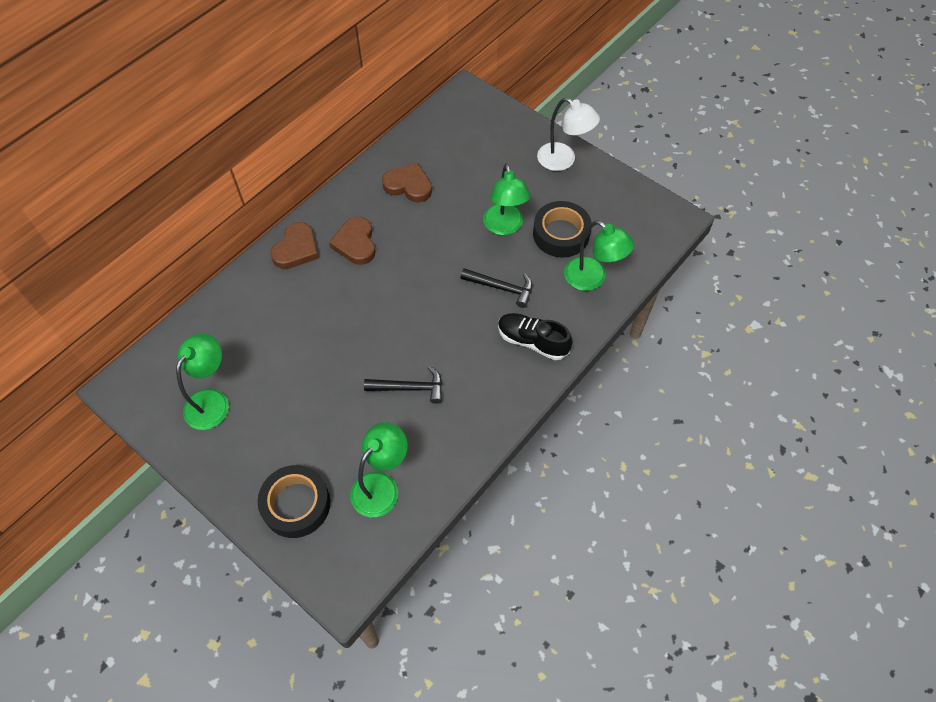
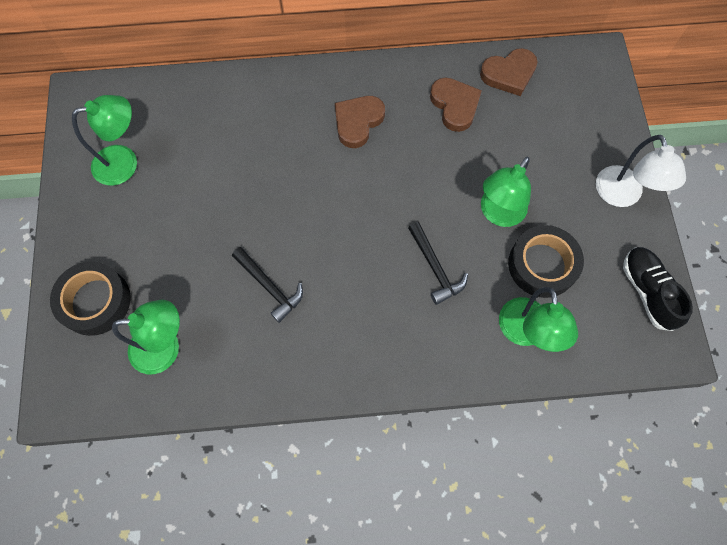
camera: 45 degrees right, 10 degrees up
brown heart [270,222,319,269] -> brown heart moved to [480,48,538,96]
black shoe [498,313,572,360] -> black shoe moved to [623,247,693,331]

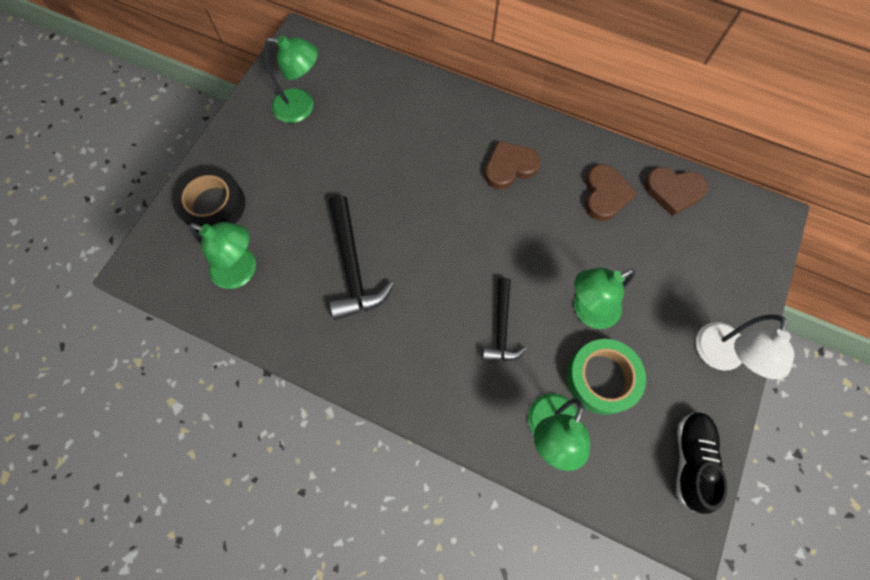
camera: 30 degrees right, 0 degrees up
black hammer [232,247,303,323] -> black hammer [329,195,394,320], size x1.55
black tape [508,225,584,298] -> green tape [567,339,646,415]

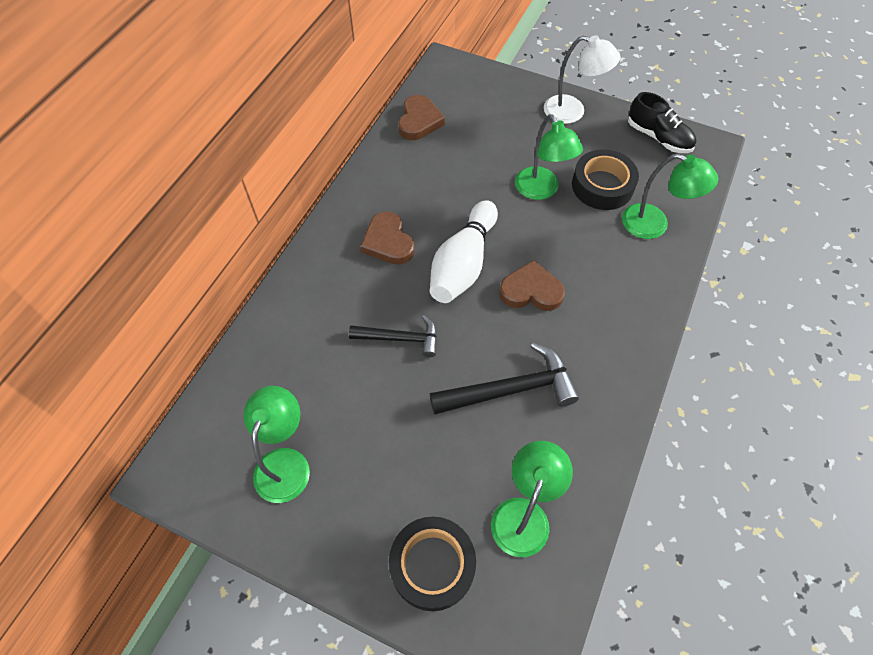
camera: 90 degrees left, 10 degrees down
black hammer [482,278,527,361] -> black hammer moved to [349,315,437,357]
green tape [567,339,646,415] -> black tape [572,149,639,210]
brown heart [585,164,637,221] -> brown heart moved to [499,260,565,311]
black shoe [676,412,727,514] -> black shoe turned 150 degrees counterclockwise [628,92,696,153]
none -> white bowling pin [430,200,498,303]

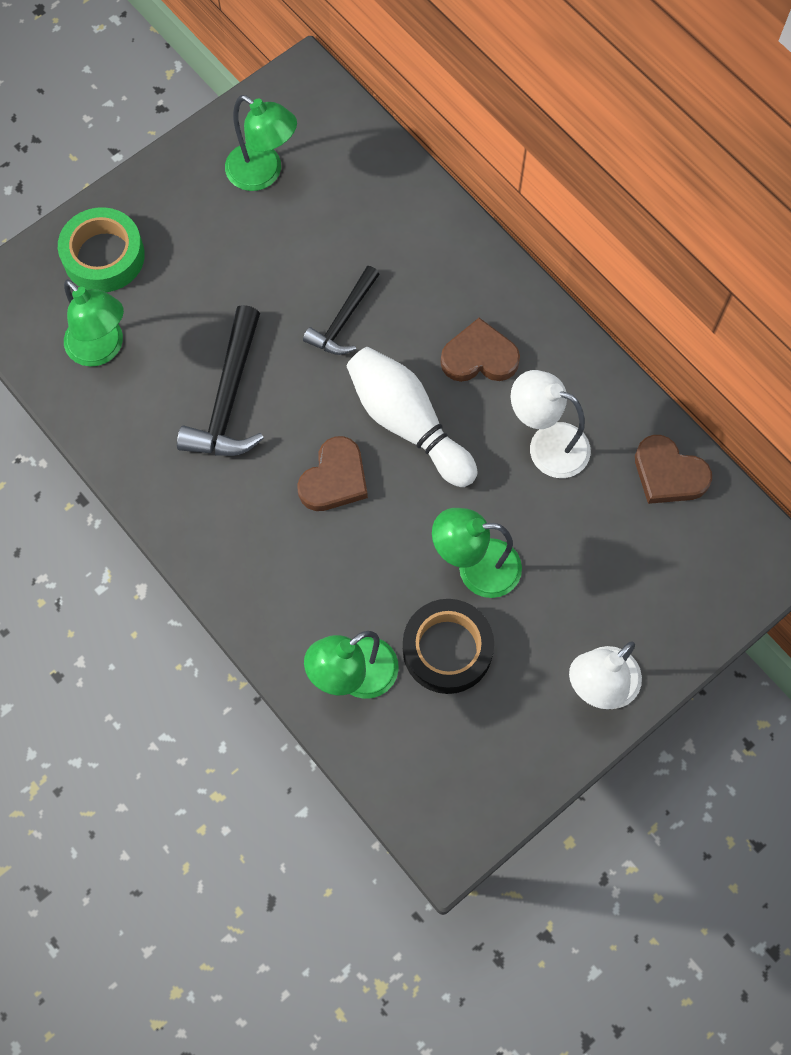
camera: 115 degrees right, 10 degrees up
black tape [389,517,476,611] -> green tape [58,207,145,292]
black shoe [628,92,696,153] -> none
none -> white lamp [511,370,591,478]

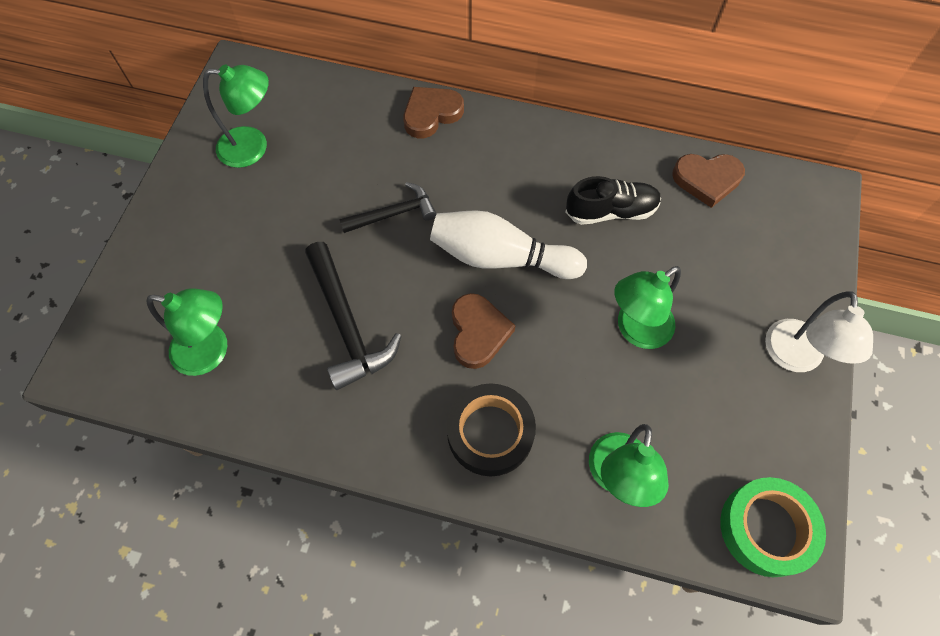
camera: 35 degrees left, 5 degrees down
green tape [58,207,145,292] -> green tape moved to [720,477,826,577]
black hammer [303,266,380,355] -> black hammer turned 105 degrees counterclockwise [339,182,437,233]
black tape [403,599,494,694] -> black tape moved to [447,383,536,476]
brown heart [440,318,520,382] -> brown heart moved to [403,87,464,138]
white lamp [511,370,591,478] -> black shoe [565,176,661,225]

